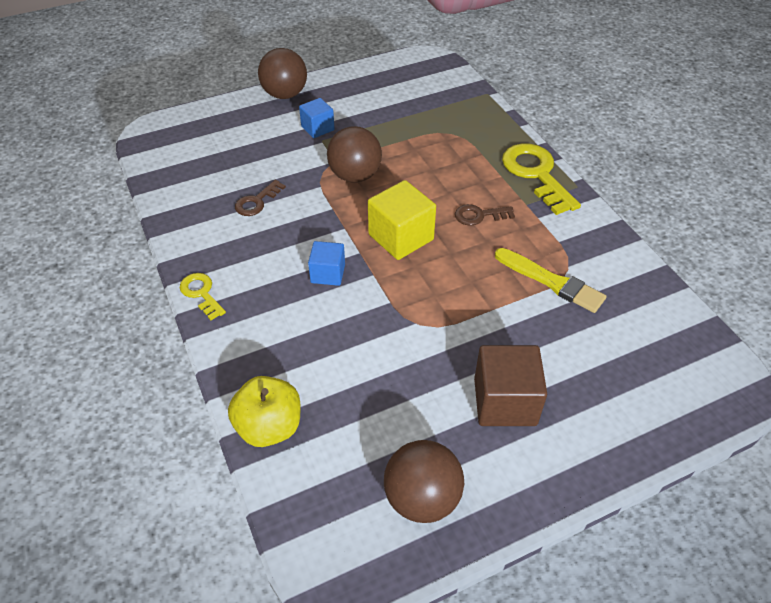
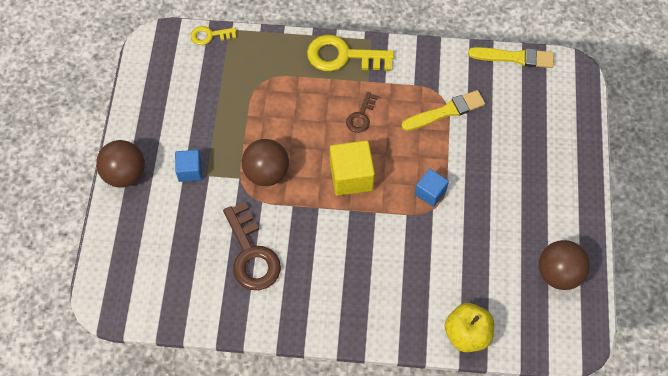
camera: 60 degrees left, 15 degrees up
yellow key [180,273,226,320] -> yellow key moved to [191,26,236,45]
brown key [235,180,286,216] -> brown key [223,202,281,290], size x1.88
blue cube [308,241,345,286] -> blue cube moved to [415,169,449,207]
brown cube [474,345,547,426] -> none
none -> yellow brush [468,47,554,68]

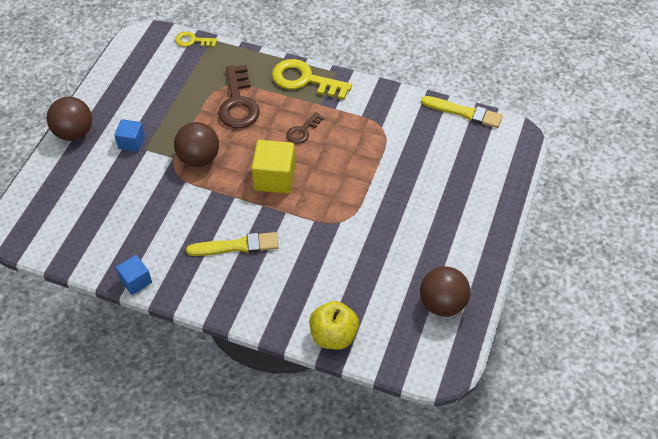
camera: 15 degrees right, 10 degrees down
brown key [223,202,281,290] -> brown key moved to [218,65,260,128]
yellow brush [401,90,485,131] -> yellow brush moved to [186,232,279,256]
blue cube [415,169,449,207] -> blue cube moved to [116,255,152,295]

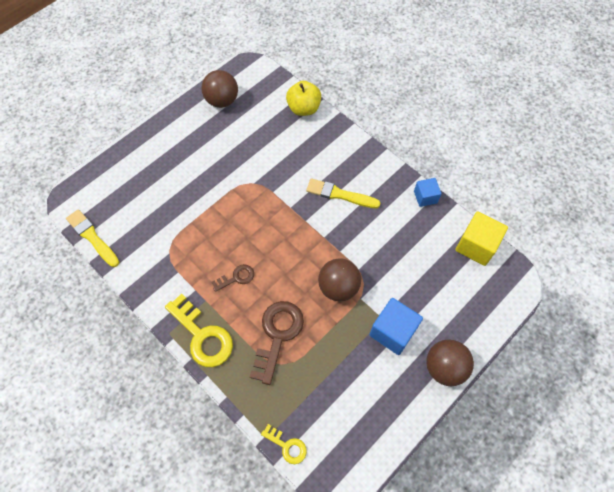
camera: 155 degrees left, 10 degrees up
blue cube [114,119,145,152] -> blue cube [369,298,423,355], size x1.65
yellow cube [252,140,295,194] -> yellow cube moved to [455,211,508,266]

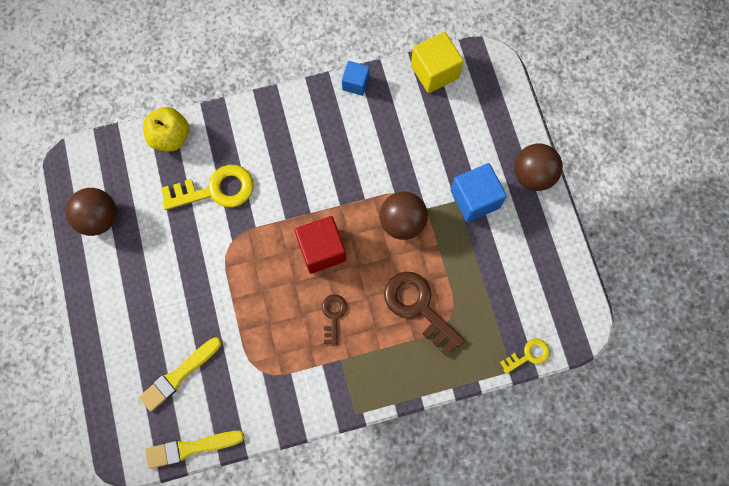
camera: 60 degrees left, 10 degrees up
yellow key [165,294,233,367] -> yellow key moved to [161,165,254,210]
yellow brush [306,178,380,208] -> yellow brush moved to [139,337,221,412]
none -> red cube [295,216,346,274]

